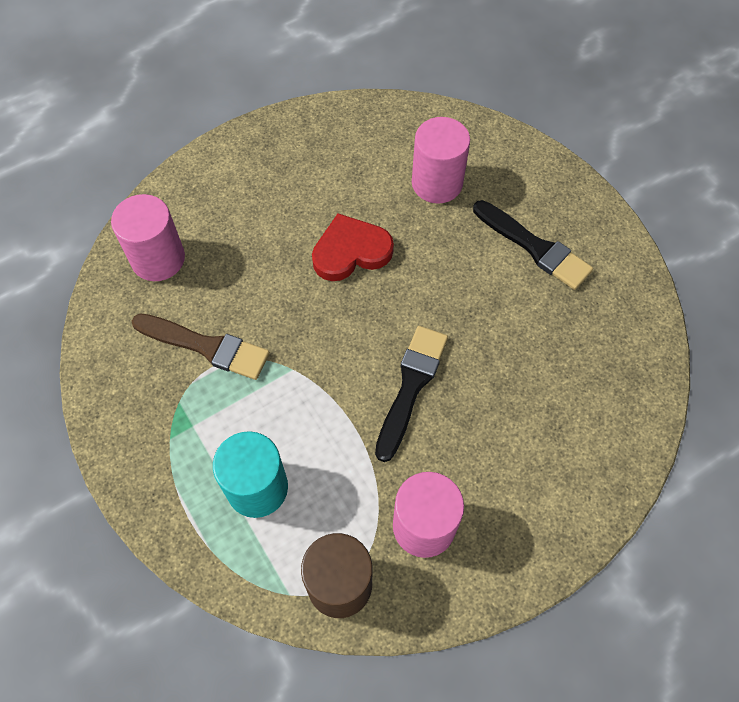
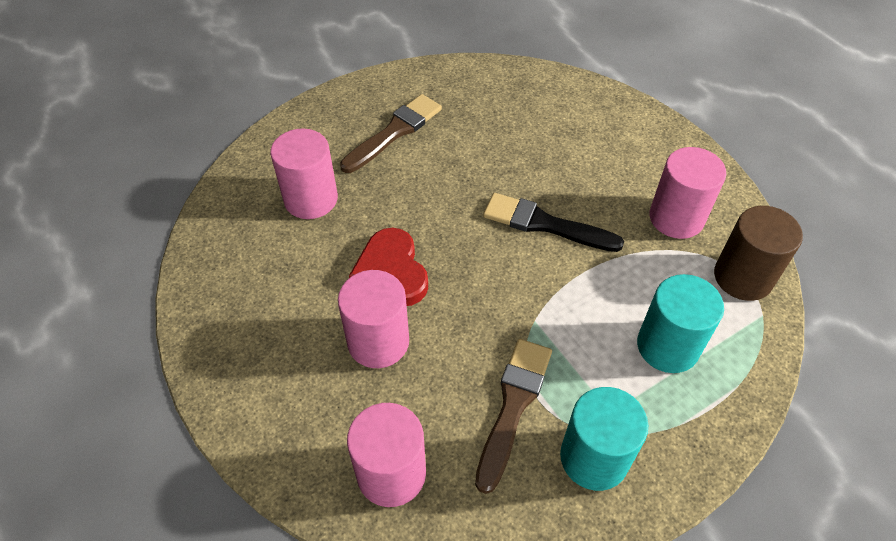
camera: 90 degrees left, 10 degrees down
black brush [473,200,593,290] -> brown brush [340,94,442,173]
none -> pink cylinder [338,270,409,368]
none -> turquoise cylinder [560,387,648,491]

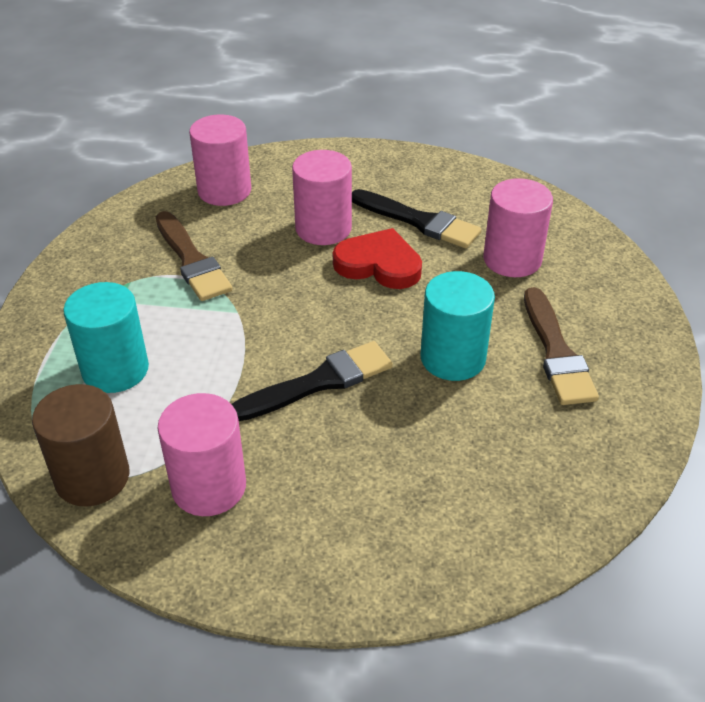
camera: 130 degrees right, 10 degrees down
turquoise cylinder [560,387,648,491] -> turquoise cylinder moved to [421,271,495,381]
none -> black brush [352,189,482,248]

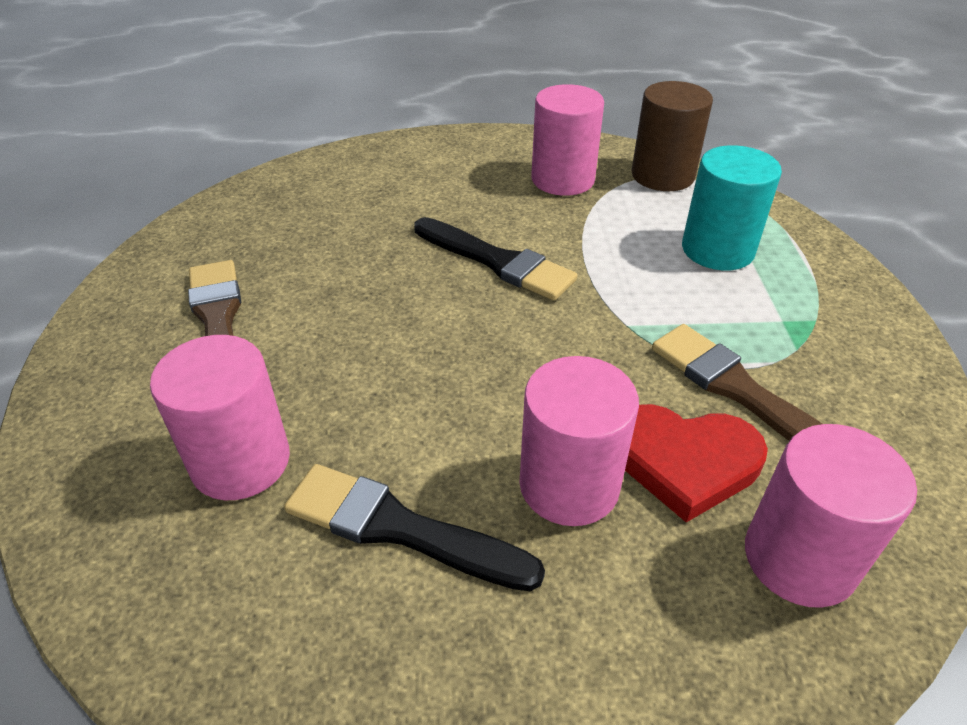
camera: 170 degrees right, 0 degrees up
black brush [231,341,393,421] -> black brush turned 105 degrees counterclockwise [414,217,578,300]
red heart [333,228,422,289] -> red heart moved to [625,404,768,522]
turquoise cylinder [421,271,495,381] -> none

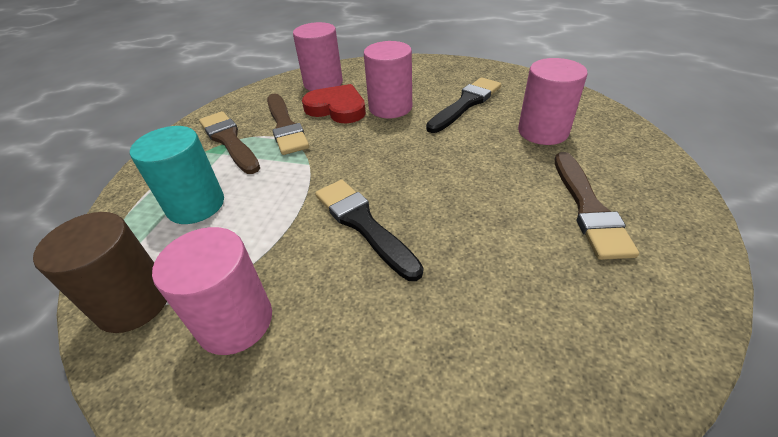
camera: 160 degrees left, 0 degrees up
black brush [284,464,545,591] -> black brush turned 90 degrees counterclockwise [426,77,501,133]
none -> brown brush [199,111,260,174]

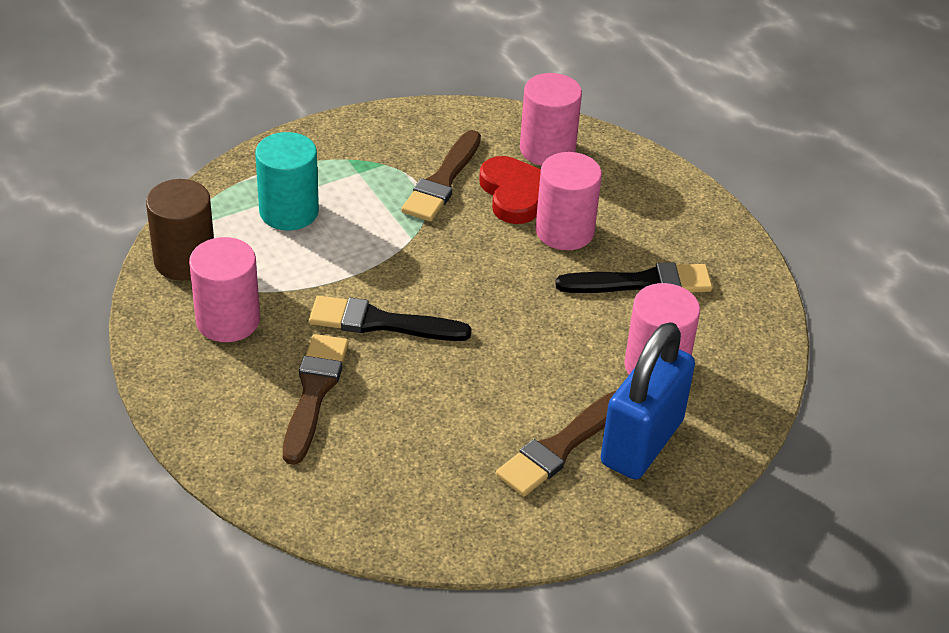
camera: 40 degrees right, 0 degrees up
brown brush [199,111,260,174] -> brown brush moved to [283,334,349,465]
black brush [315,180,423,281] -> black brush turned 90 degrees counterclockwise [309,296,472,341]
none -> blue padlock [601,322,695,479]

